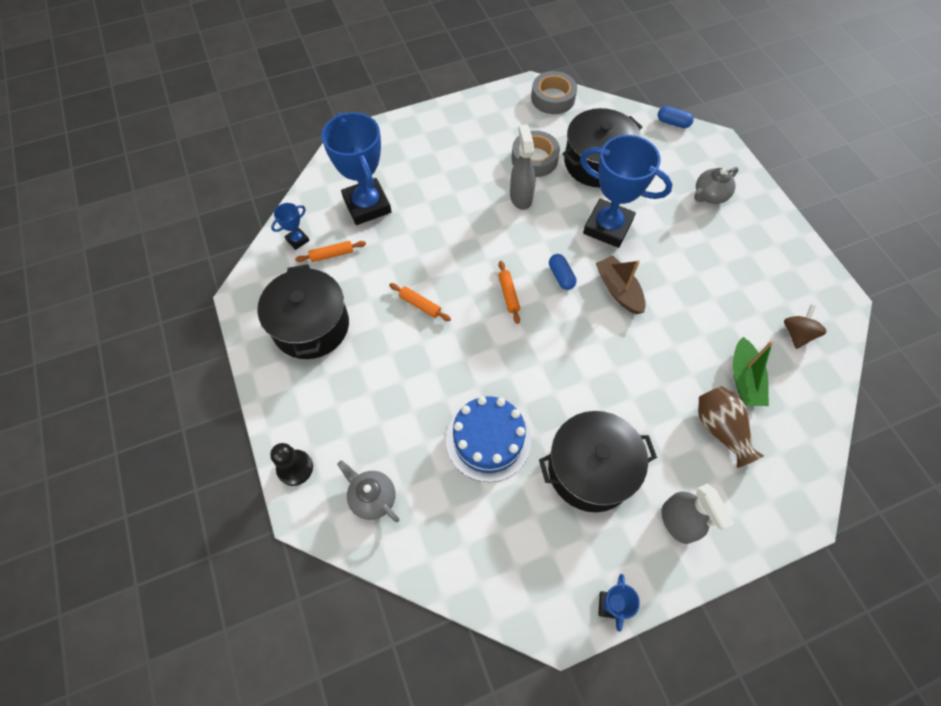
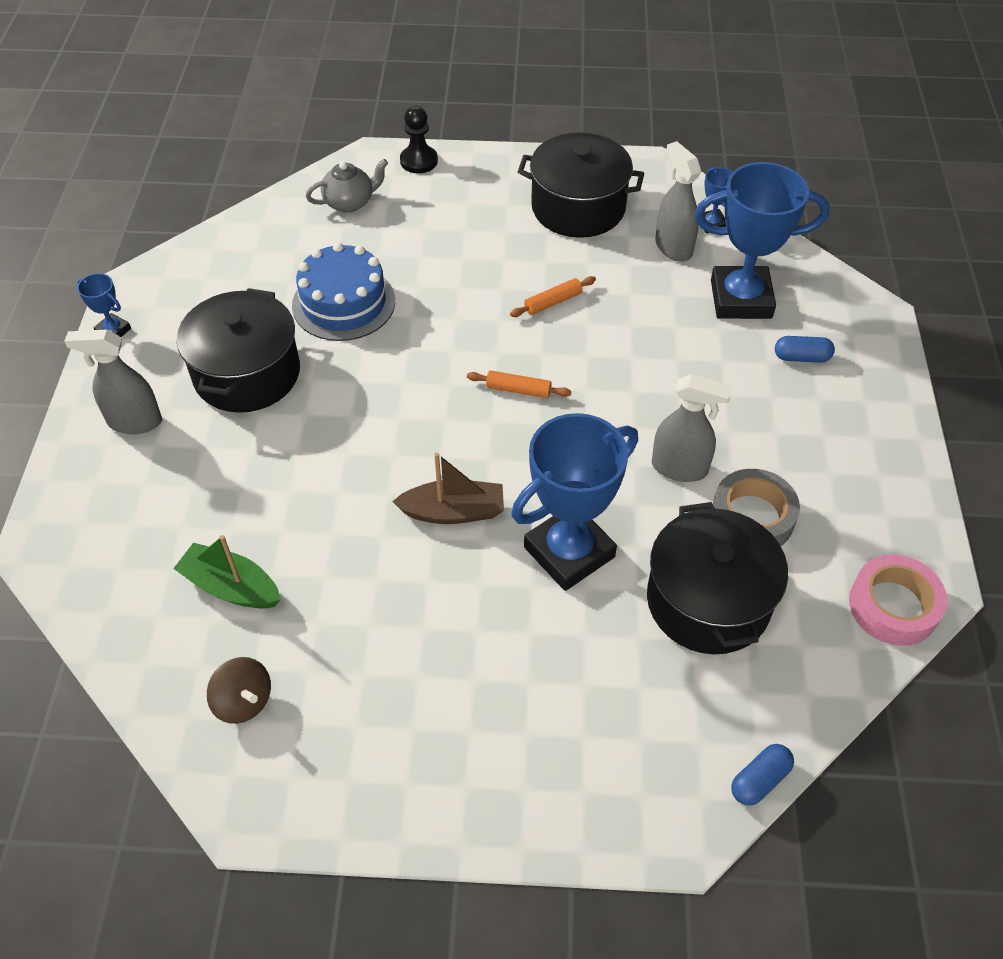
camera: 115 degrees right, 10 degrees down
orange rolling pin [295,241,366,262] -> grey spray bottle [655,141,701,262]
grey tape [531,71,577,114] -> pink tape [849,554,947,646]
blue capsule [549,254,576,290] -> blue capsule moved to [775,336,835,363]
grey teapot [694,167,739,204] -> none
brown vase [698,386,764,468] -> none

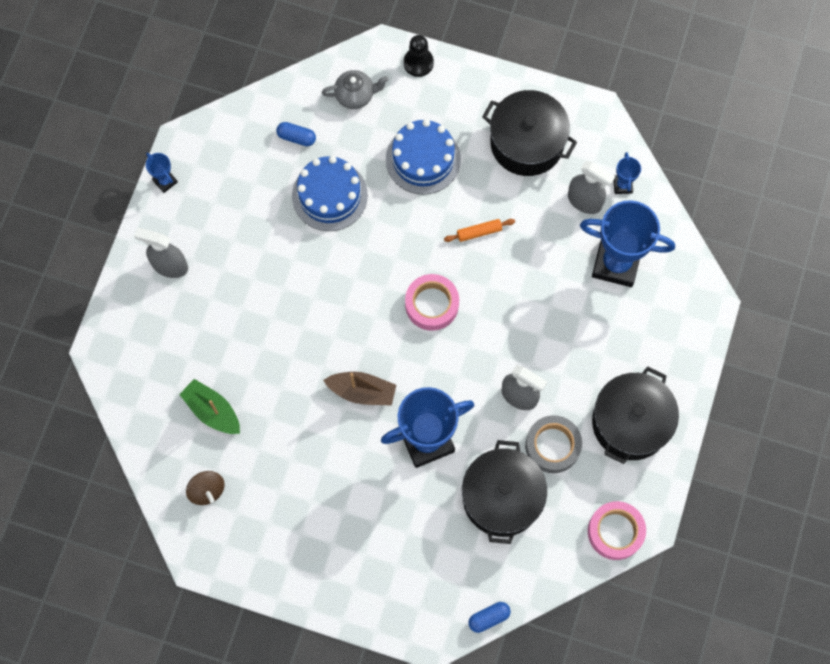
camera: 15 degrees right, 20 degrees up
black pot [177,288,300,413] -> black pot moved to [592,367,679,464]
orange rolling pin [467,370,571,398] -> pink tape [405,274,459,331]
grey spray bottle [655,141,701,262] -> grey spray bottle turned 135 degrees clockwise [568,161,615,214]
blue capsule [775,336,835,363] -> blue capsule moved to [276,122,316,146]
none -> blue cake [386,119,461,195]

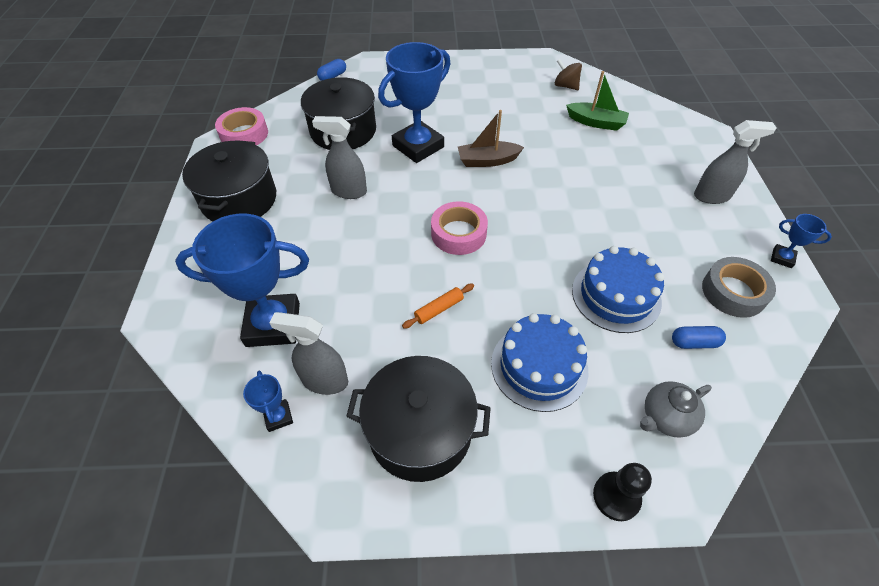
camera: 160 degrees right, 20 degrees down
grey tape [525,415,582,473] -> grey tape moved to [702,257,776,318]

